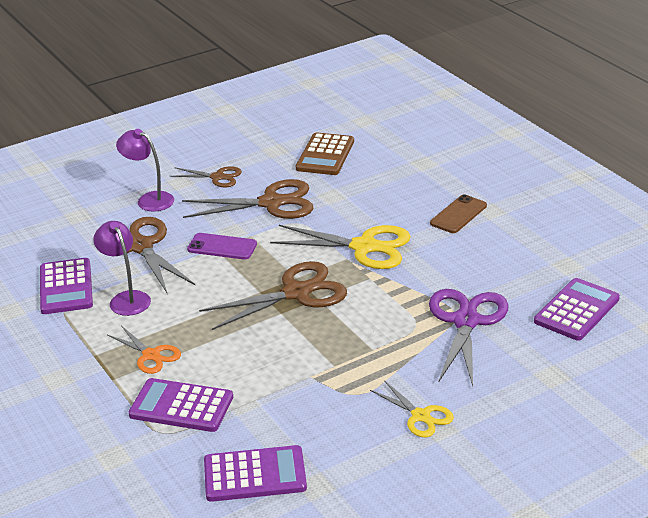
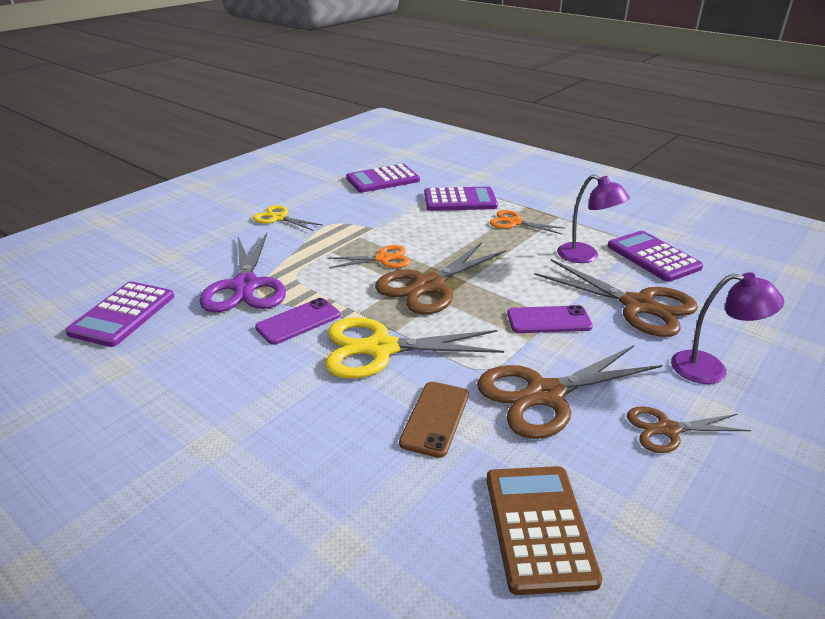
camera: 160 degrees right, 0 degrees up
brown phone [430,194,487,233] -> brown phone moved to [399,382,469,458]
none -> purple phone [255,298,340,345]
none -> orange scissors [328,245,410,268]

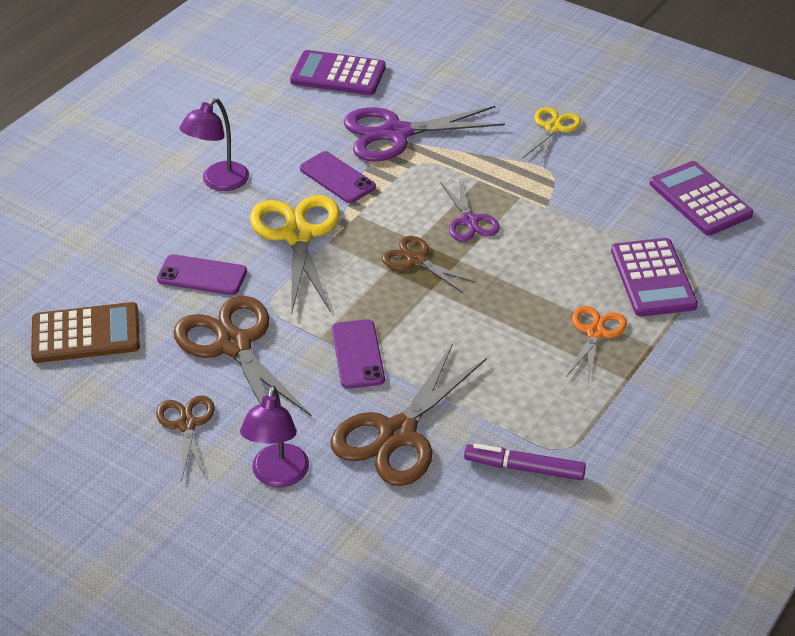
camera: 85 degrees right, 10 degrees up
orange scissors [328,245,410,268] -> purple scissors [440,178,500,242]
brown scissors [375,242,506,315] -> brown scissors [382,236,476,293], size x0.56
brown phone [399,382,469,458] -> purple phone [157,254,247,295]
purple lamp [557,174,630,263] -> purple lamp moved to [179,98,249,191]
purple calculator [608,231,703,282] -> purple marker [464,444,586,480]

